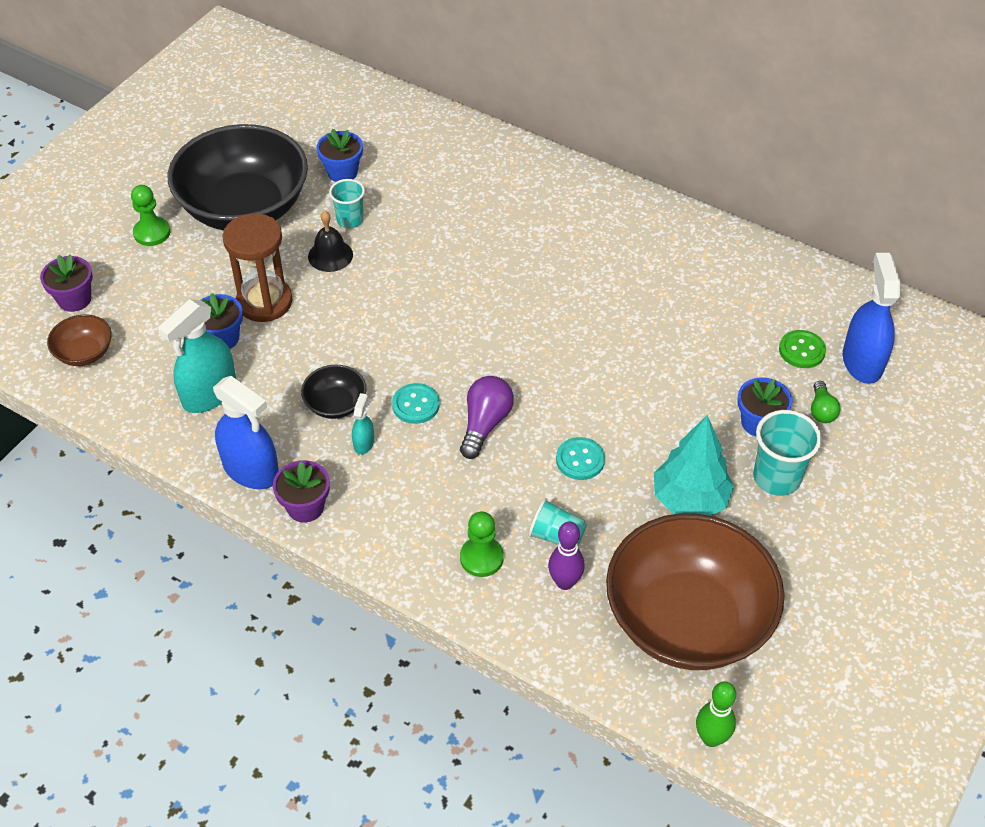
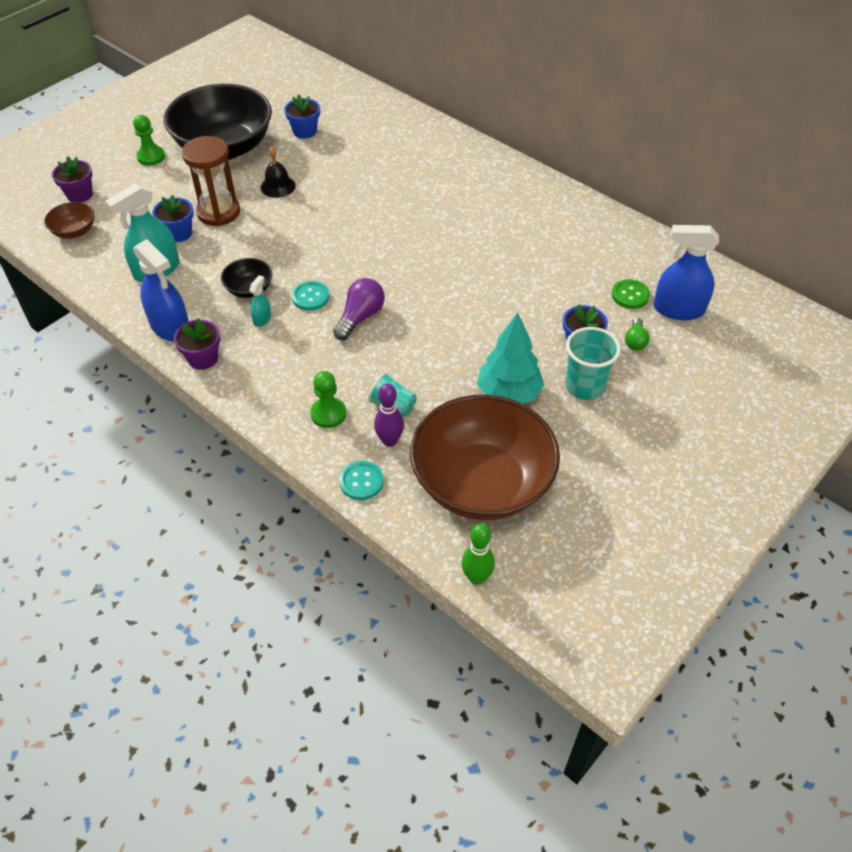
camera: 10 degrees right, 0 degrees up
turquoise cup [329,179,365,228] -> none
turquoise button [556,437,605,480] -> turquoise button moved to [339,461,384,500]
blue spray bottle [843,253,900,384] -> blue spray bottle turned 90 degrees counterclockwise [653,225,719,320]

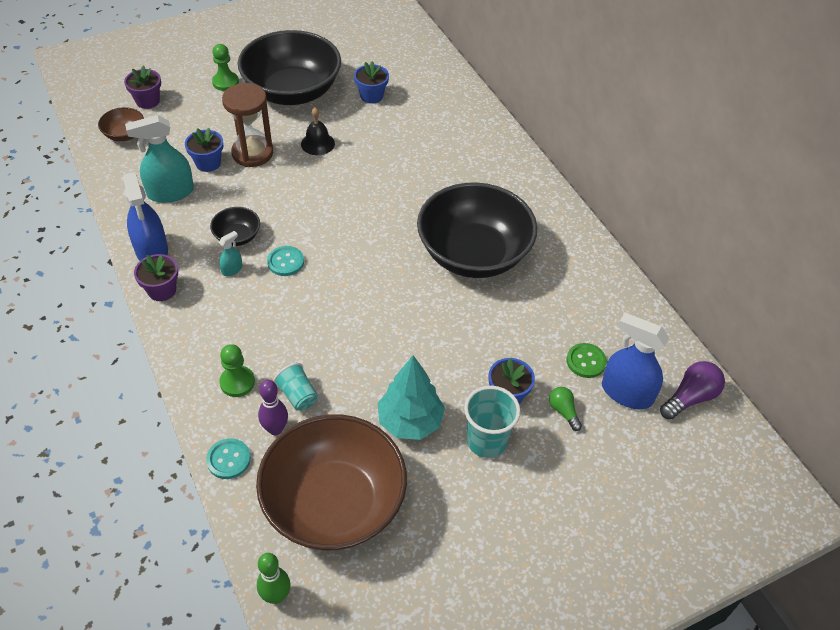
camera: 20 degrees right, 0 degrees up
purple light bulb [333,278,385,340] -> purple light bulb moved to [660,361,725,420]
green light bulb [625,318,649,350] -> green light bulb turned 120 degrees clockwise [549,387,582,431]
none -> black bowl [417,182,537,278]

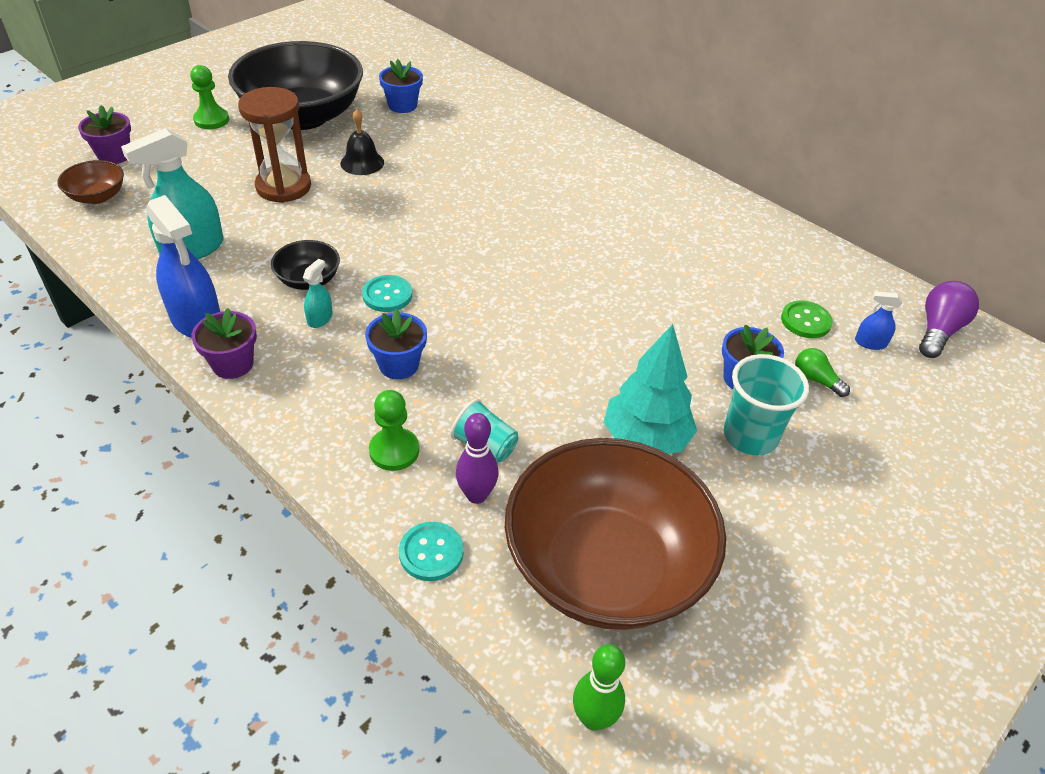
camera: 20 degrees left, 5 degrees down
blue flower pot [185,128,223,172] -> blue flower pot moved to [365,309,427,379]
black bowl [417,182,537,278] -> none
blue spray bottle [602,313,669,409] -> blue spray bottle [855,291,902,350], size x0.47

